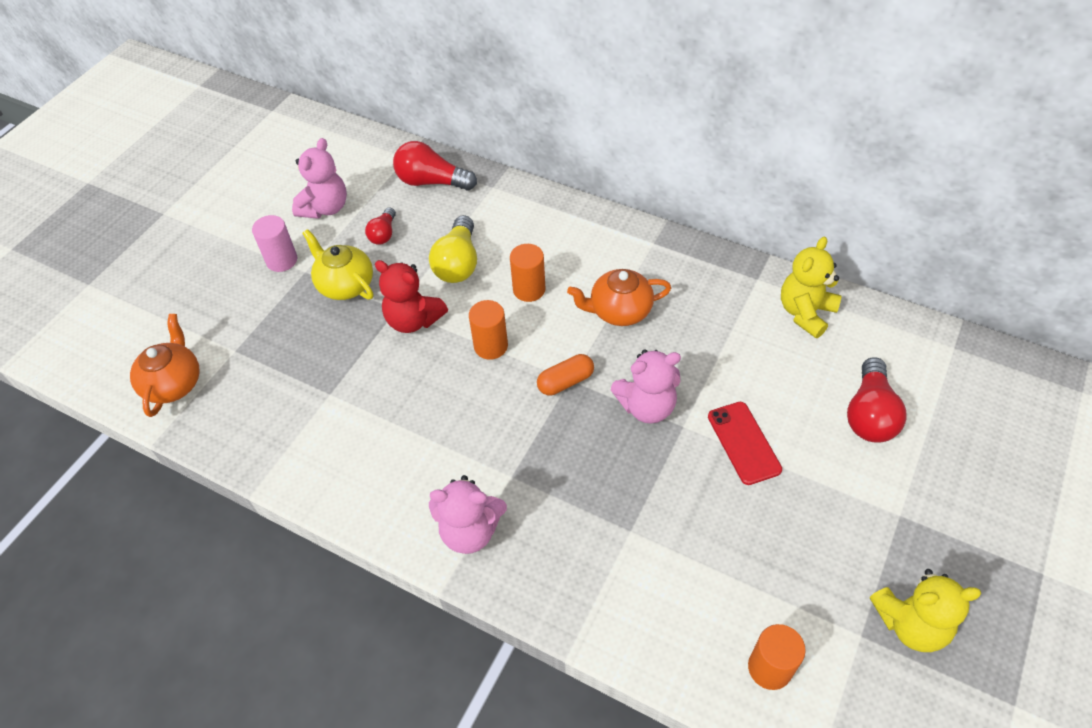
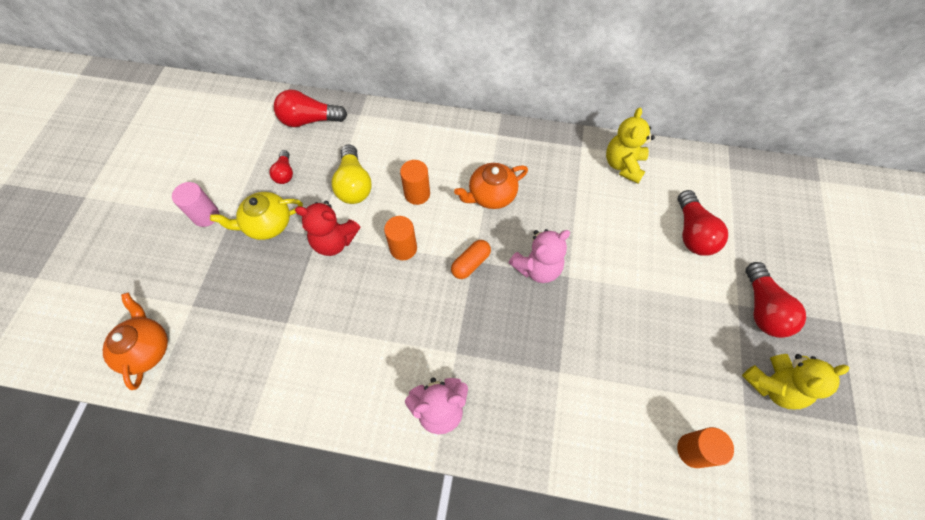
camera: 20 degrees left, 10 degrees up
pink teddy bear [292,138,347,219] -> none
yellow teapot [302,229,373,300] -> yellow teapot turned 45 degrees counterclockwise [210,192,303,240]
red phone [708,402,782,485] -> none
none -> red light bulb [746,262,806,338]

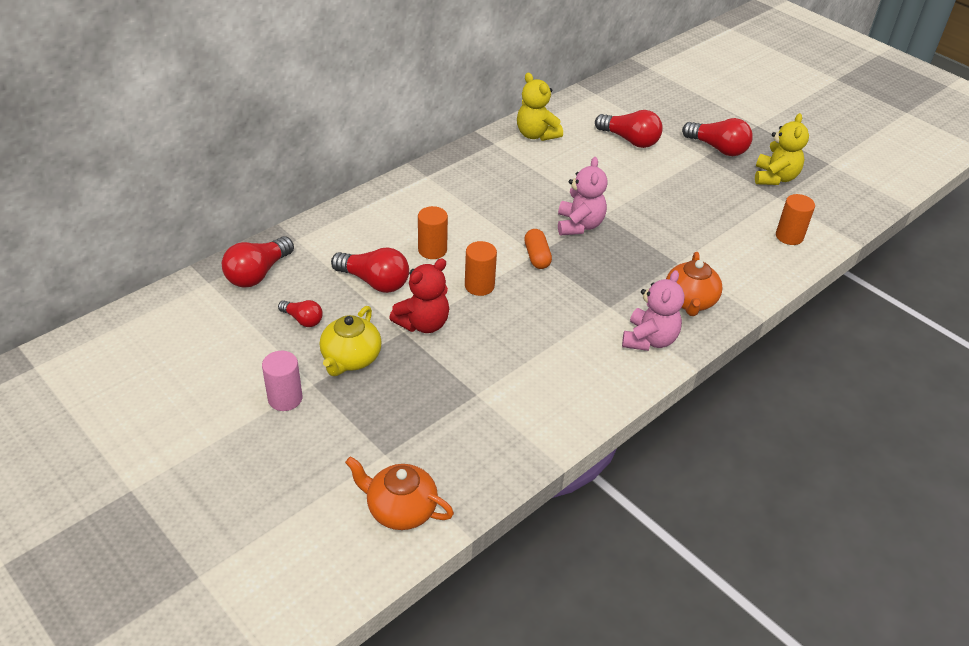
camera: 55 degrees left, 20 degrees down
yellow light bulb [331,145,372,204] -> red light bulb [331,248,409,293]
orange teapot [454,163,528,209] -> orange teapot moved to [666,252,723,316]

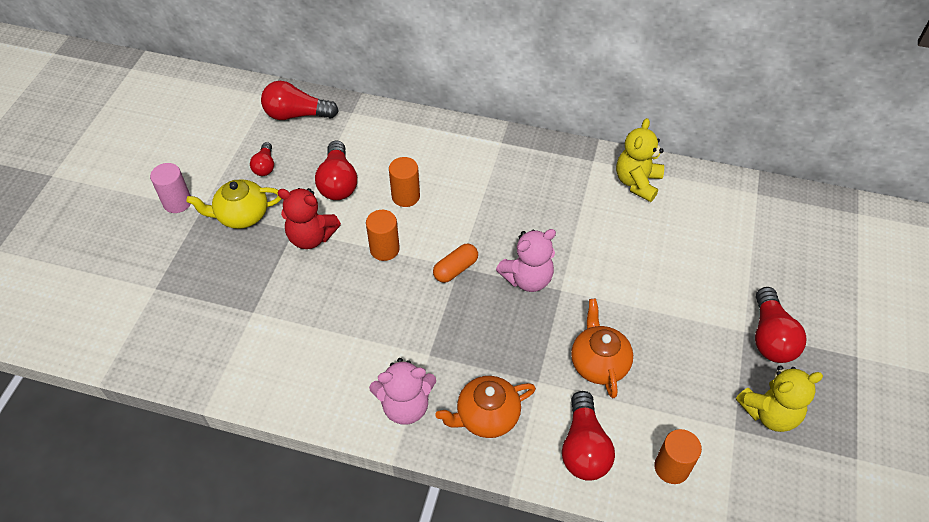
camera: 60 degrees right, 10 degrees up
orange teapot [345,456,454,530] -> orange teapot moved to [571,299,633,398]
red light bulb [595,110,663,148] -> red light bulb moved to [562,391,615,481]

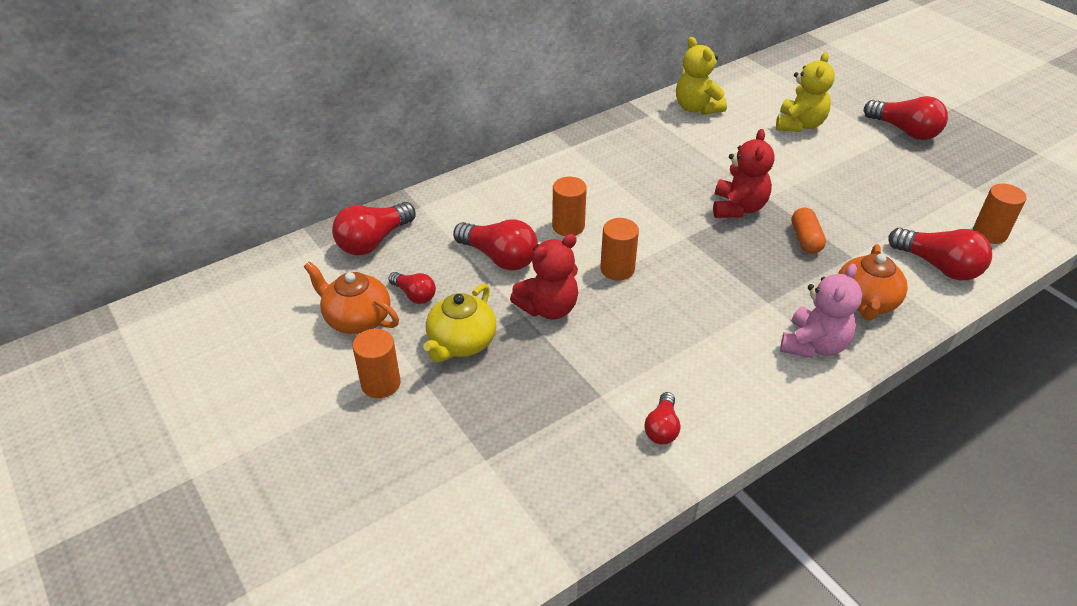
camera: 50 degrees left, 10 degrees down
pink cylinder [150,163,191,213] -> orange cylinder [353,329,401,398]
orange capsule [433,244,478,283] -> orange capsule moved to [791,207,826,254]
pink teddy bear [496,229,556,292] -> red teddy bear [713,129,775,218]
orange teapot [571,299,633,398] -> orange teapot moved to [304,261,399,334]
yellow teddy bear [736,366,823,432] -> yellow teddy bear moved to [776,52,835,132]
none -> red light bulb [644,392,680,444]

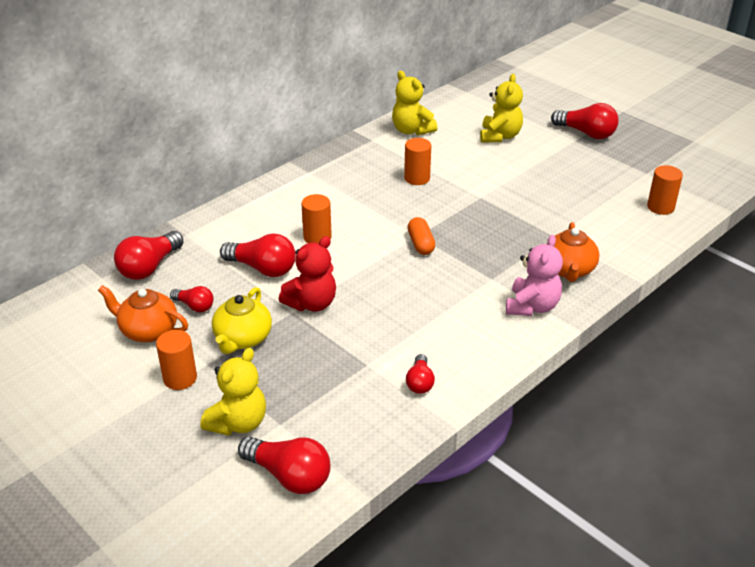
camera: 10 degrees left, 5 degrees down
orange cylinder [600,218,639,281] -> orange cylinder moved to [404,138,431,185]
red teddy bear [713,129,775,218] -> none
orange capsule [791,207,826,254] -> orange capsule moved to [408,217,435,255]
red light bulb [888,228,992,280] -> red light bulb moved to [238,436,331,494]
none -> yellow teddy bear [200,348,266,436]

